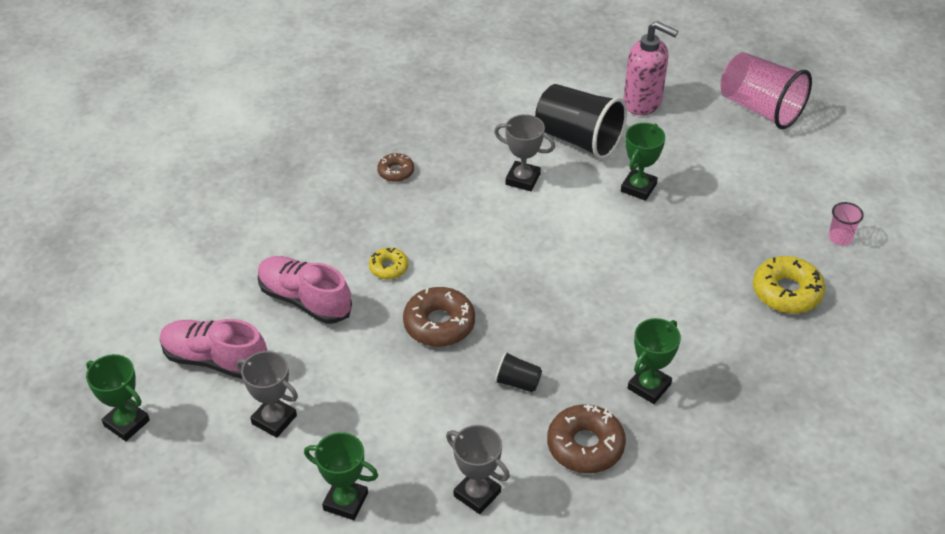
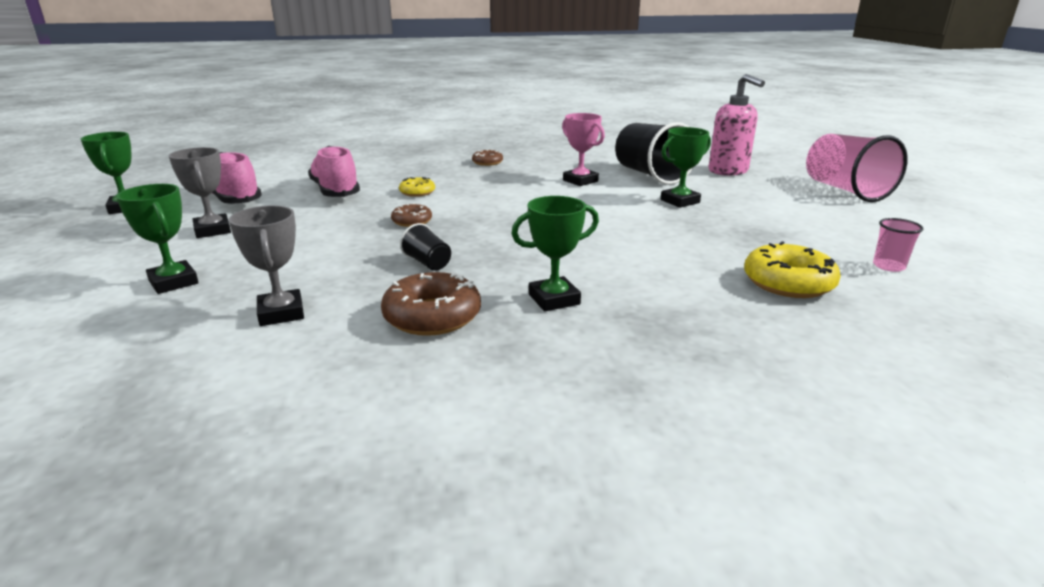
camera: 30 degrees right, 20 degrees down
brown donut [403,287,475,347] -> brown donut [391,203,432,227], size x0.57
grey trophy [494,114,555,191] -> pink trophy [562,113,605,186]

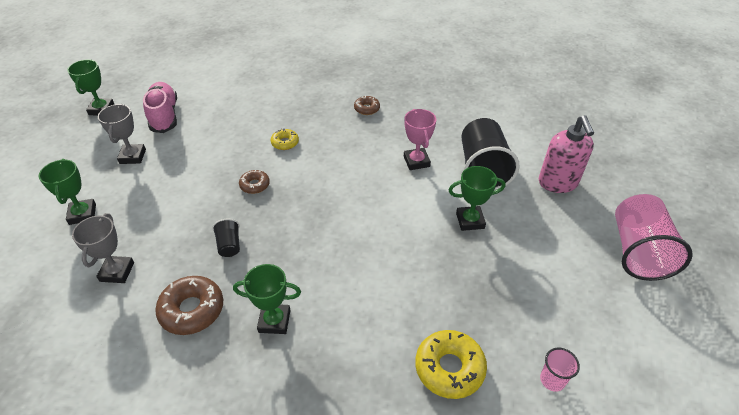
camera: 25 degrees right, 20 degrees up
pink shoe [308,146,360,197] -> none

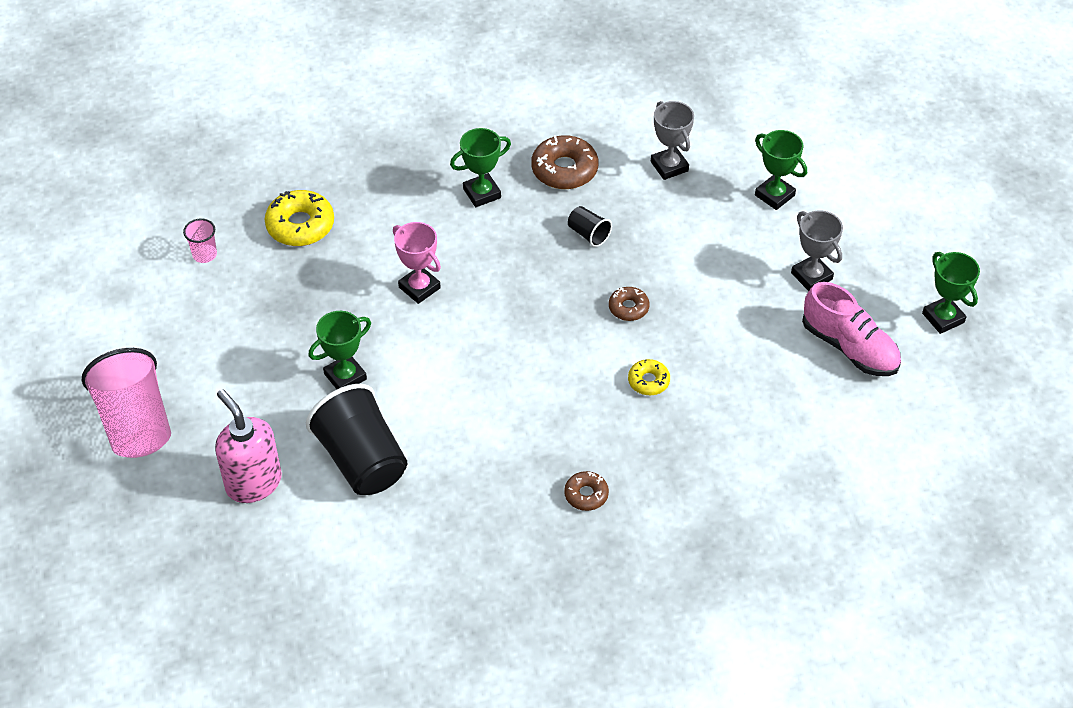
camera: 150 degrees right, 5 degrees up
pink trophy [404,109,436,170] -> pink trophy moved to [393,222,441,304]

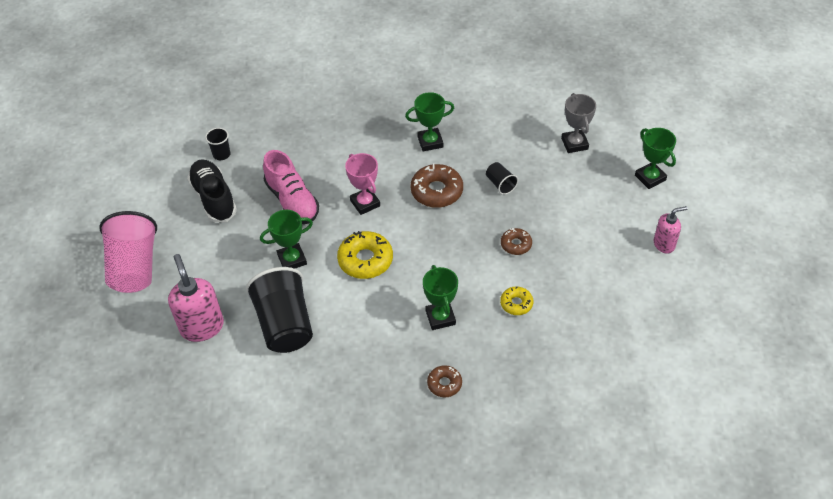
camera: 15 degrees right, 0 degrees up
pink cup [183,218,217,263] -> black cup [205,128,230,160]
yellow donut [265,190,334,246] -> yellow donut moved to [337,231,393,279]
brown donut [531,135,598,189] -> brown donut moved to [411,164,463,208]
grey trophy [791,210,843,291] -> pink soap dispenser [654,206,687,254]
pink shoe [802,282,901,376] -> pink shoe moved to [263,150,319,224]
green trophy [922,252,980,334] -> green trophy moved to [423,265,458,330]
none -> black shoe [187,159,237,223]

